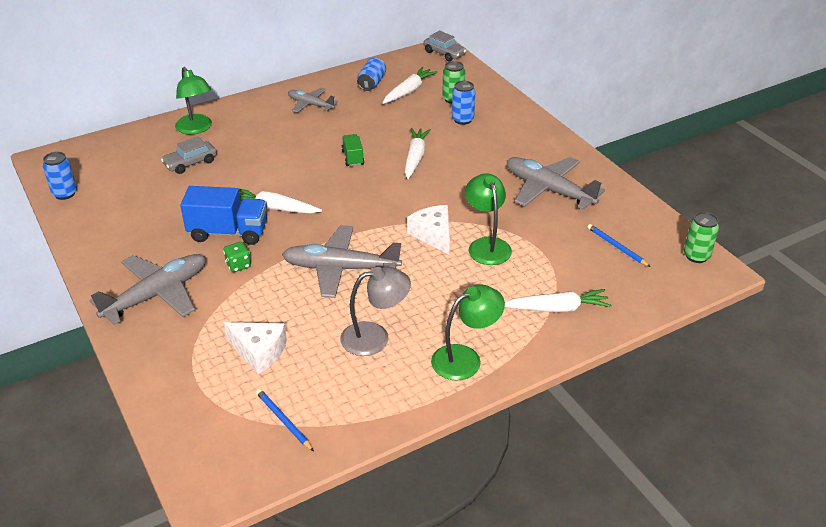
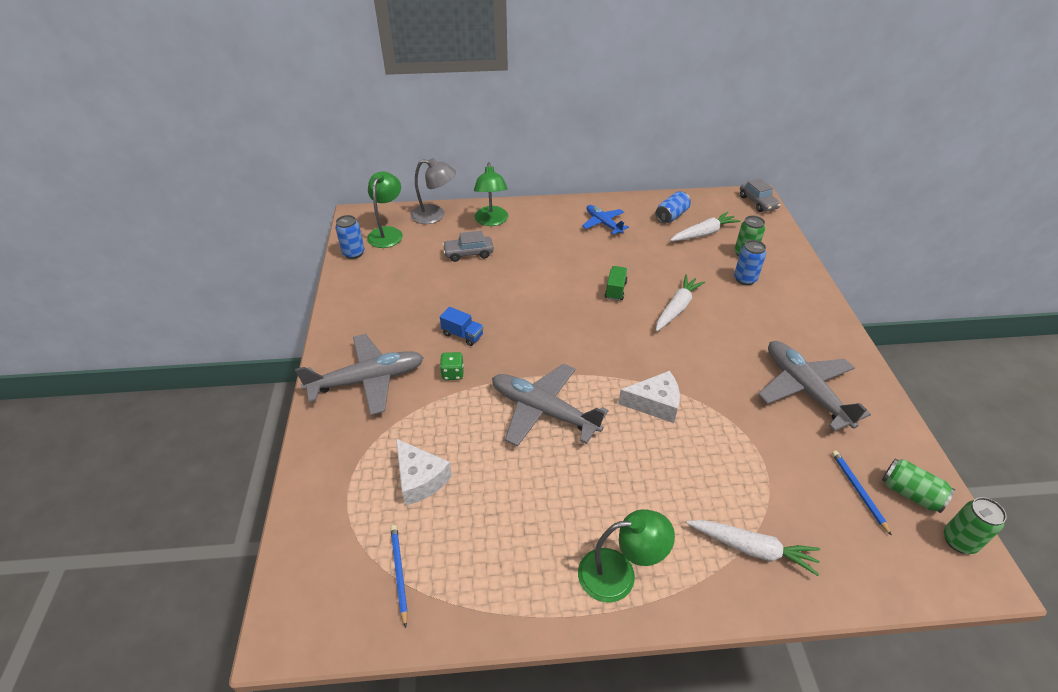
camera: 25 degrees right, 5 degrees up
blue truck [180,186,267,245] -> blue truck [440,307,483,346], size x0.54
white carrot [238,188,322,213] -> none
grey plane [288,88,338,113] -> blue plane [582,205,629,235]
grey lamp [340,267,411,356] -> grey lamp moved to [411,158,456,224]
white cheese [407,205,450,255] -> white cheese turned 90 degrees clockwise [618,371,680,423]
green lamp [465,173,512,265] -> green lamp moved to [367,171,403,248]
none -> green can [882,459,955,513]

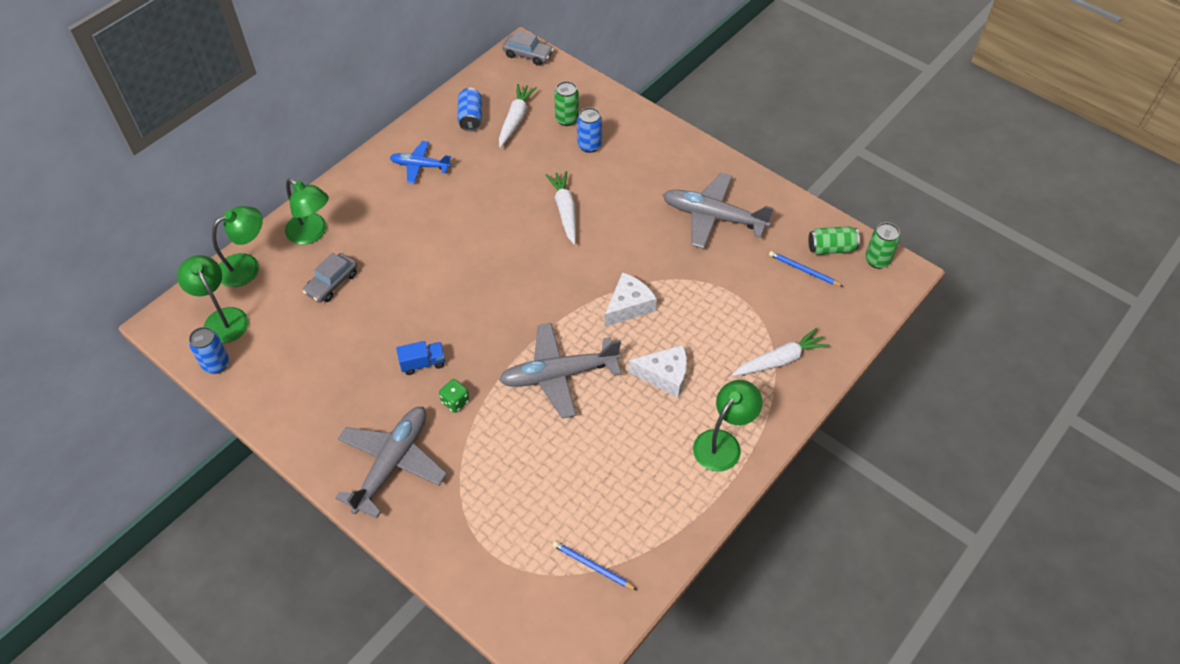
camera: 45 degrees left, 10 degrees up
white cheese [396,439,452,505] -> white cheese moved to [628,345,687,398]
grey lamp [411,158,456,224] -> green lamp [212,206,263,287]
green truck [605,266,628,301] -> none

